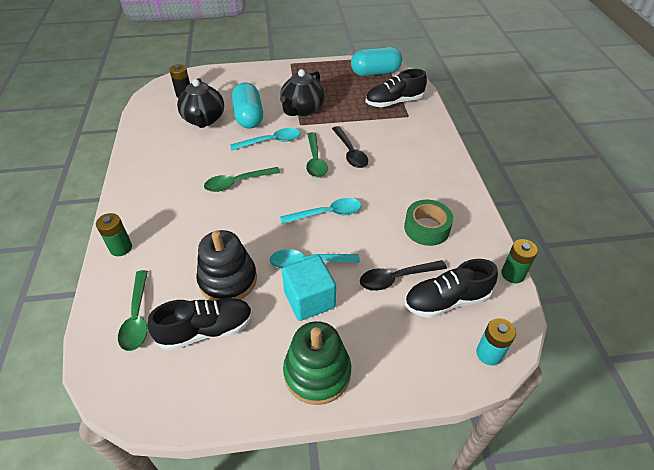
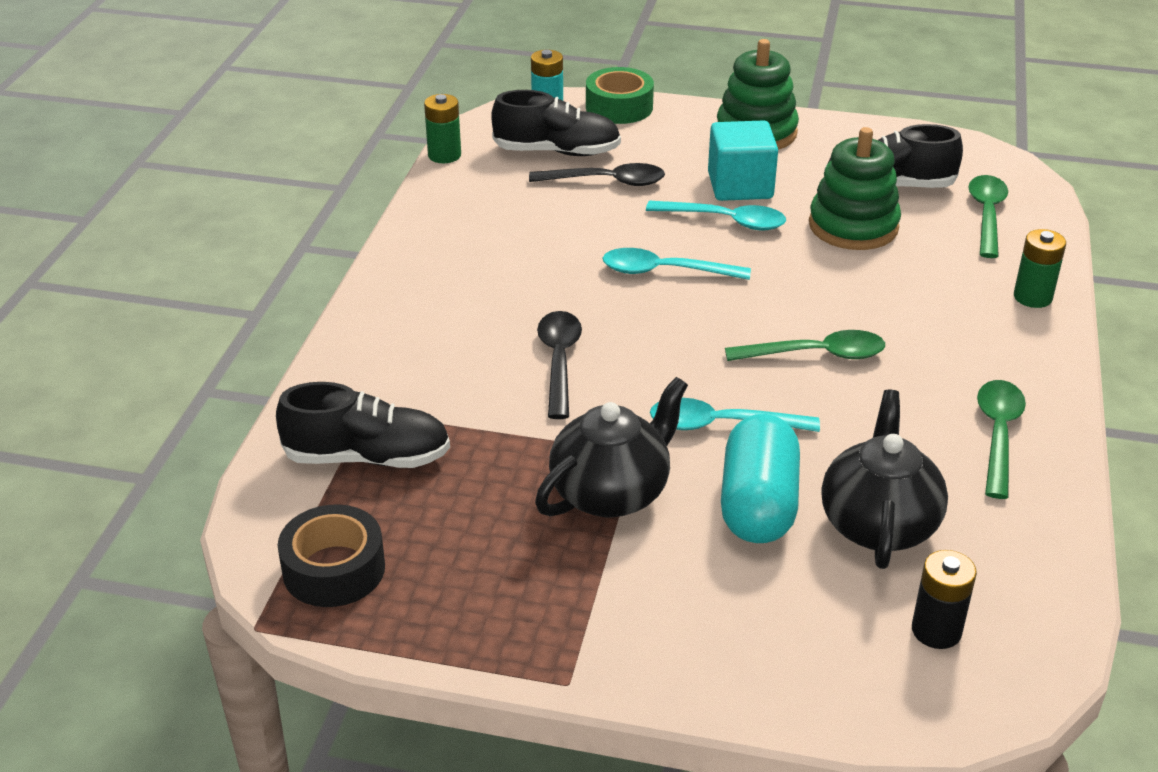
camera: 160 degrees left, 10 degrees down
black stacking toy [196,230,257,301] -> green stacking toy [809,127,901,250]
green spoon [306,132,328,178] -> green spoon moved to [977,380,1026,499]
turquoise capsule [351,47,402,76] -> black tape [277,504,385,607]
green tape [404,200,453,246] -> green tape moved to [586,67,654,124]

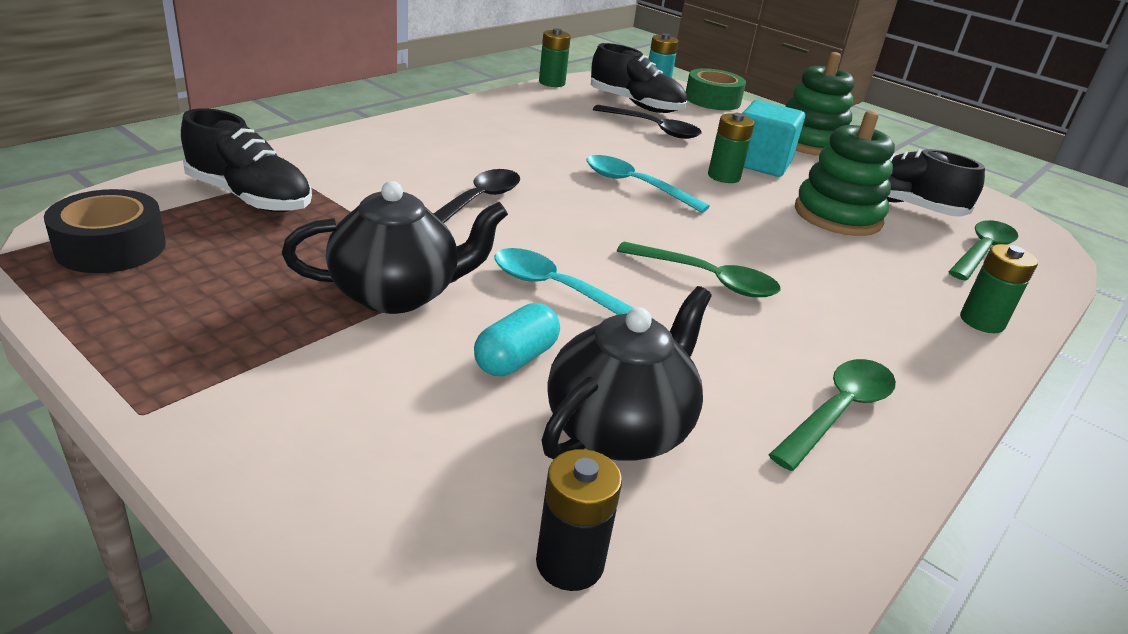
camera: 25 degrees right, 5 degrees down
turquoise spoon [646,201,786,231] -> green battery [708,113,754,183]
turquoise capsule [721,414,800,543] -> turquoise capsule [474,303,560,376], size x0.60

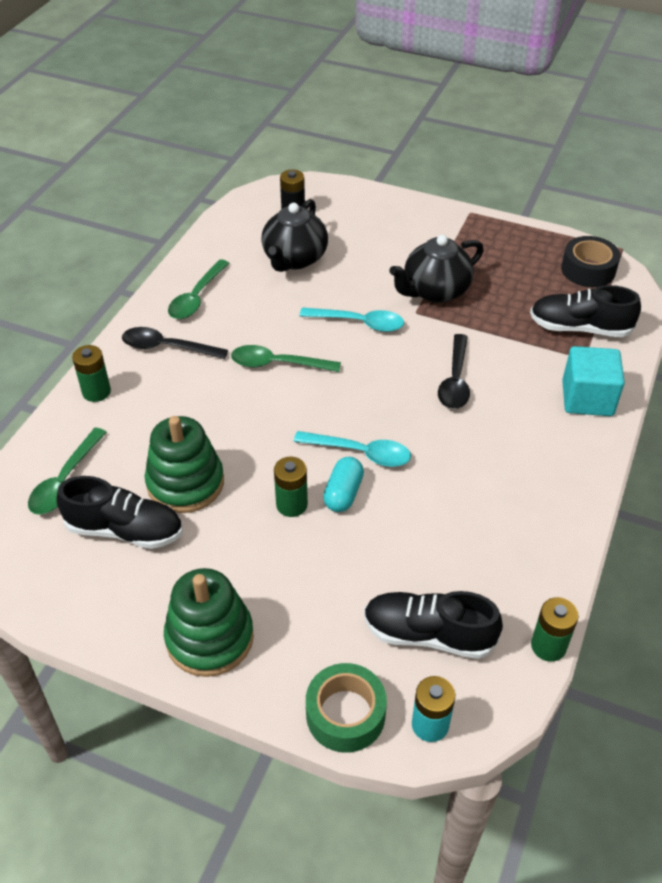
camera: 165 degrees right, 15 degrees up
turquoise capsule [474,303,560,376] -> turquoise capsule moved to [323,457,364,512]
black spoon [593,105,702,139] -> black spoon moved to [122,327,228,359]
turquoise cube [742,100,805,177] -> turquoise cube moved to [562,346,625,416]

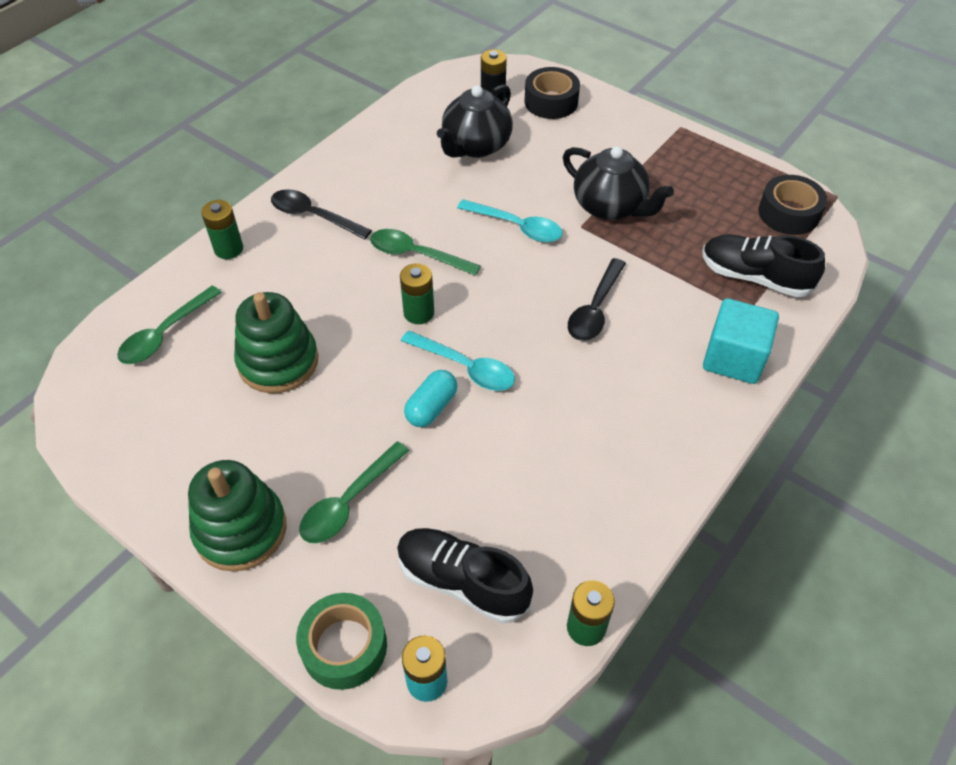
camera: 15 degrees right, 5 degrees up
black shoe [56,476,183,549] -> none
green spoon [168,259,230,319] -> green spoon moved to [299,441,409,543]
green battery [274,457,308,517] -> green battery moved to [400,263,434,324]
black teapot [389,235,484,303] -> black teapot turned 120 degrees counterclockwise [563,146,674,220]
none -> black tape [525,67,580,119]

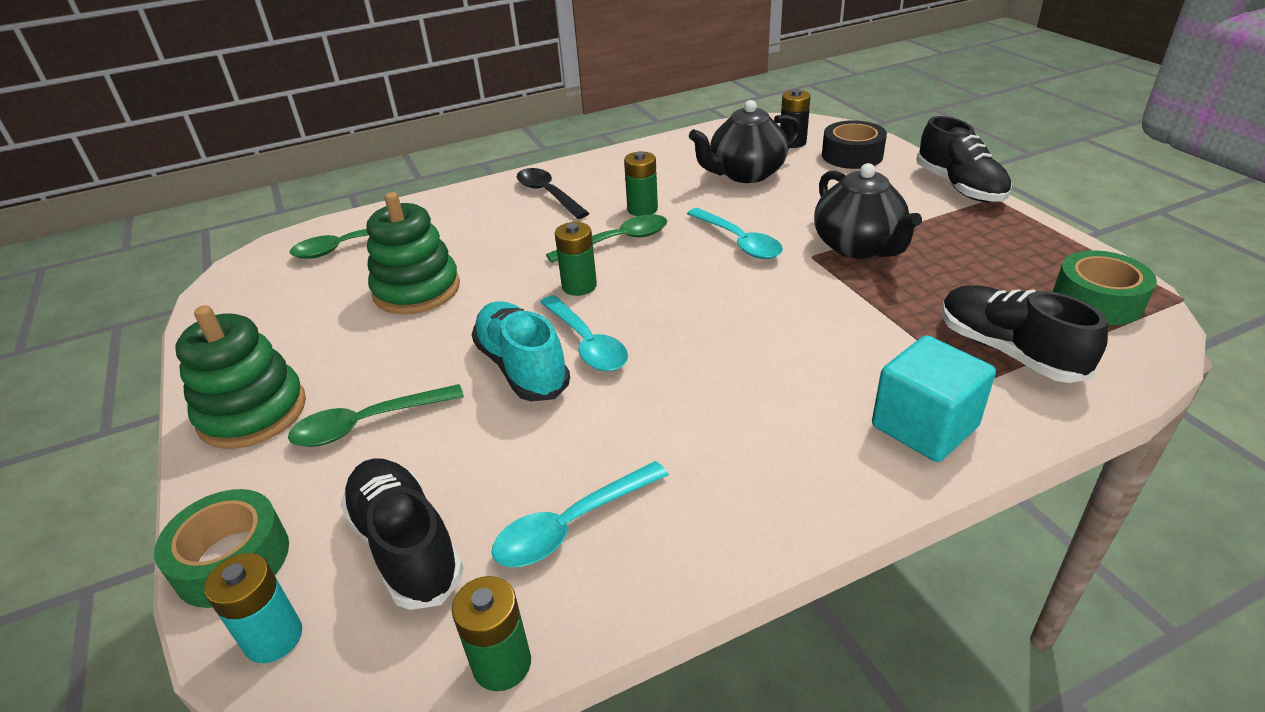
camera: 30 degrees right, 15 degrees down
green battery [201,200,243,259] -> green battery moved to [624,151,658,216]
green spoon [370,229,481,276] -> green spoon turned 105 degrees clockwise [546,214,667,263]
turquoise capsule [404,370,458,427] -> turquoise shoe [472,301,570,401]
black spoon [568,258,626,341] -> none
black tape [758,175,827,235] -> green tape [1053,250,1157,325]
none -> turquoise spoon [492,461,669,567]
none -> black shoe [916,116,1012,202]

